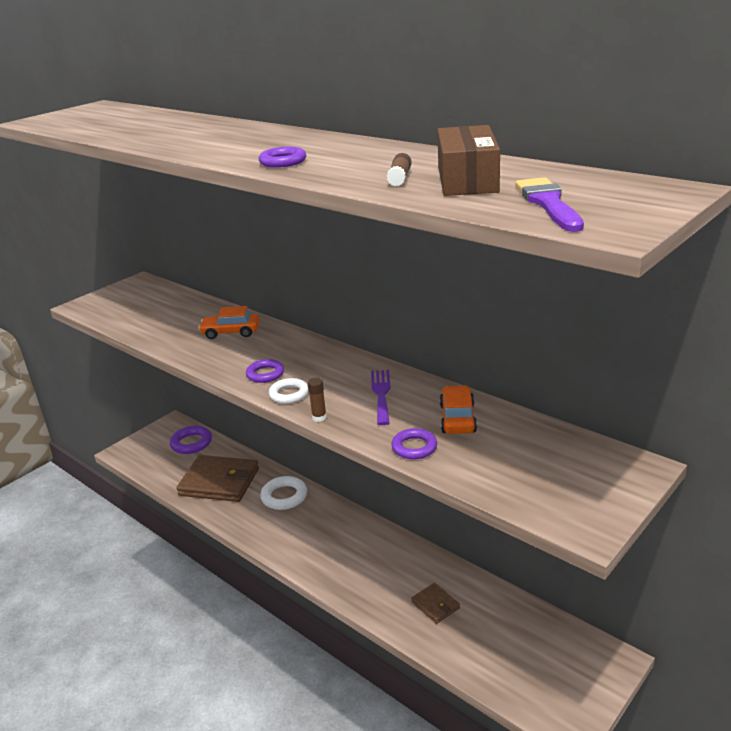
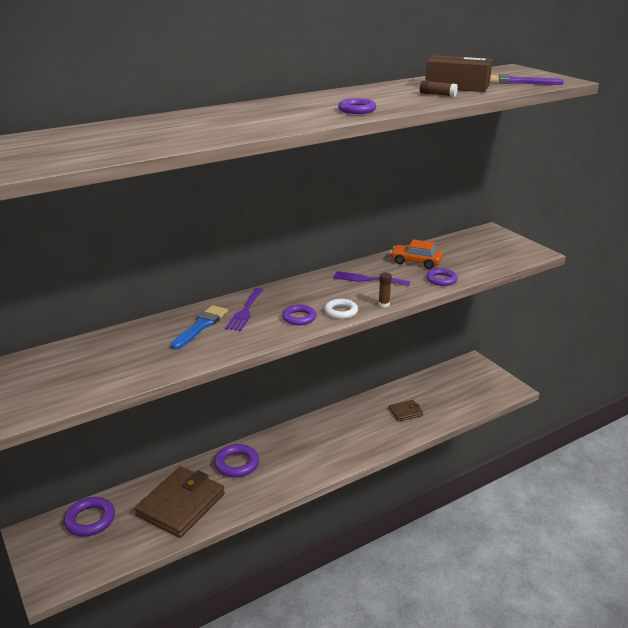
camera: 75 degrees left, 0 degrees up
orange car [198,306,260,339] -> blue brush [171,305,228,350]
white ring [260,476,307,510] -> purple ring [214,444,259,478]
none -> purple fork [226,288,263,331]

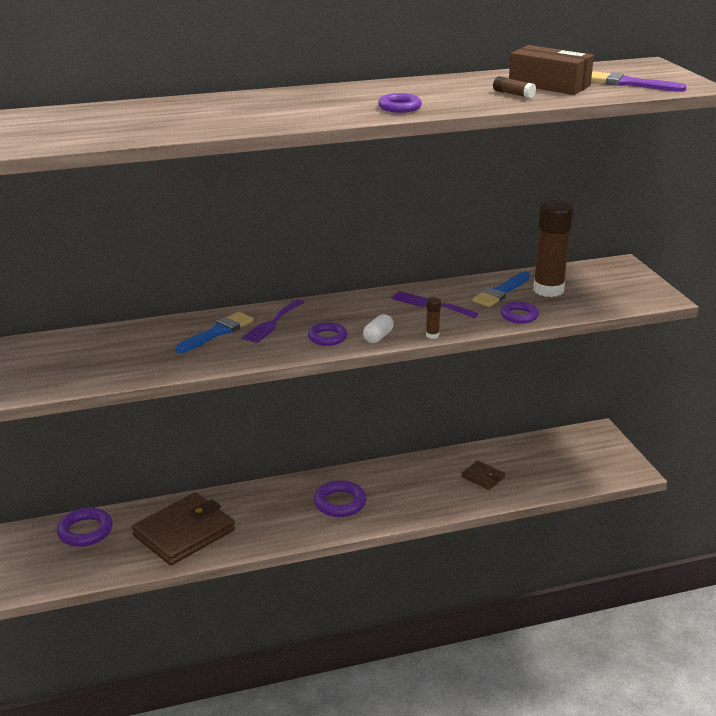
camera: 15 degrees right, 0 degrees up
purple ring [214,444,259,478] -> purple ring moved to [314,480,366,517]
white ring [324,299,358,319] -> white capsule [363,314,394,343]
brown wallet [389,400,423,421] -> brown wallet turned 45 degrees clockwise [461,460,505,490]
orange car [390,239,443,269] -> blue brush [473,272,530,307]
none -> brown glue stick [533,200,574,297]

